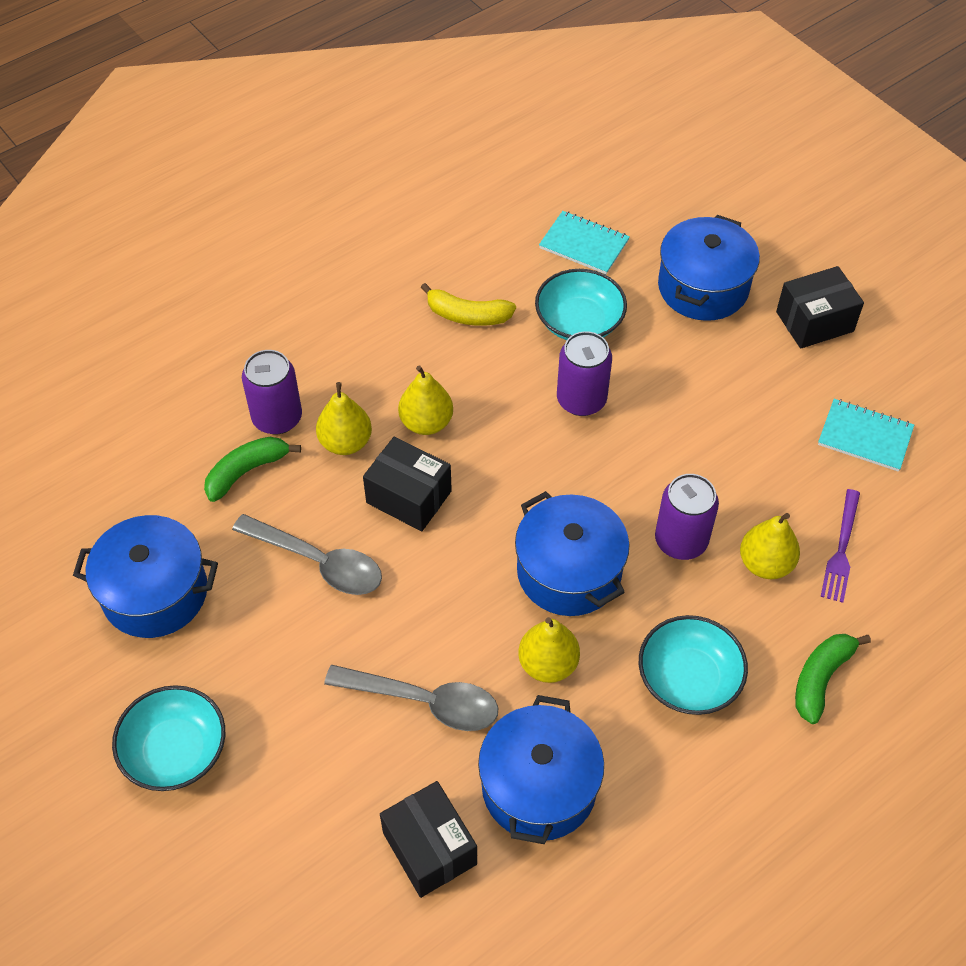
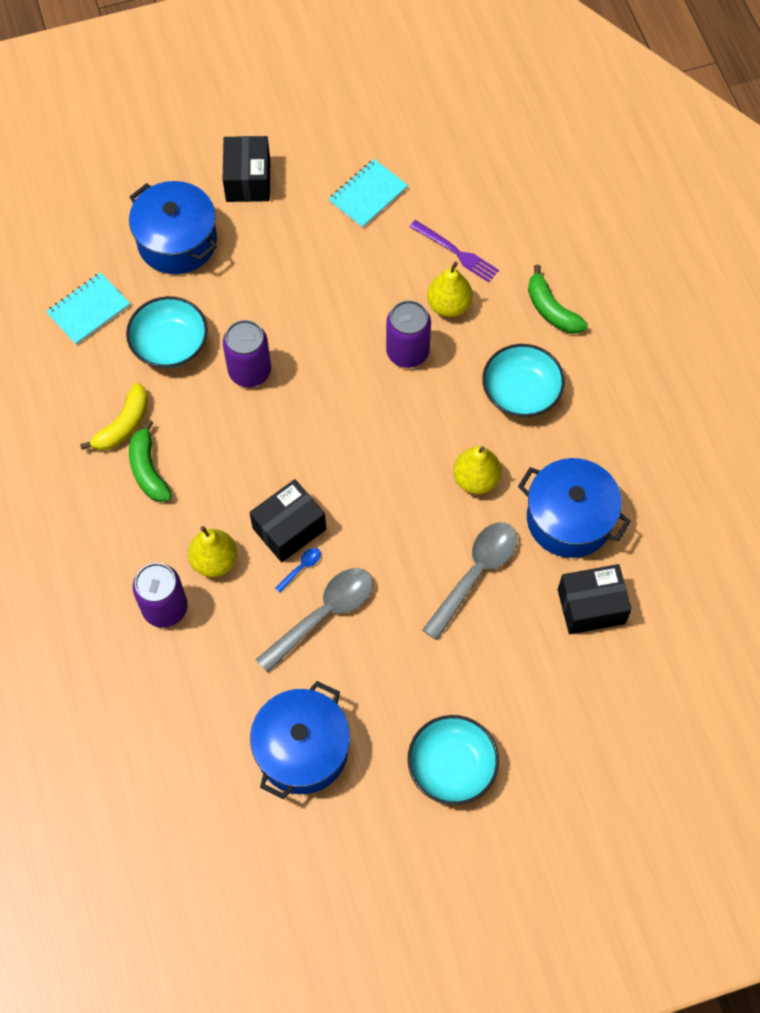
camera: 70 degrees left, 10 degrees up
green banana [204,437,301,502] -> green banana moved to [129,419,172,502]
yellow pear [398,366,453,435] -> none
blue pot [515,491,629,616] -> none
none -> blue spoon [275,548,321,593]

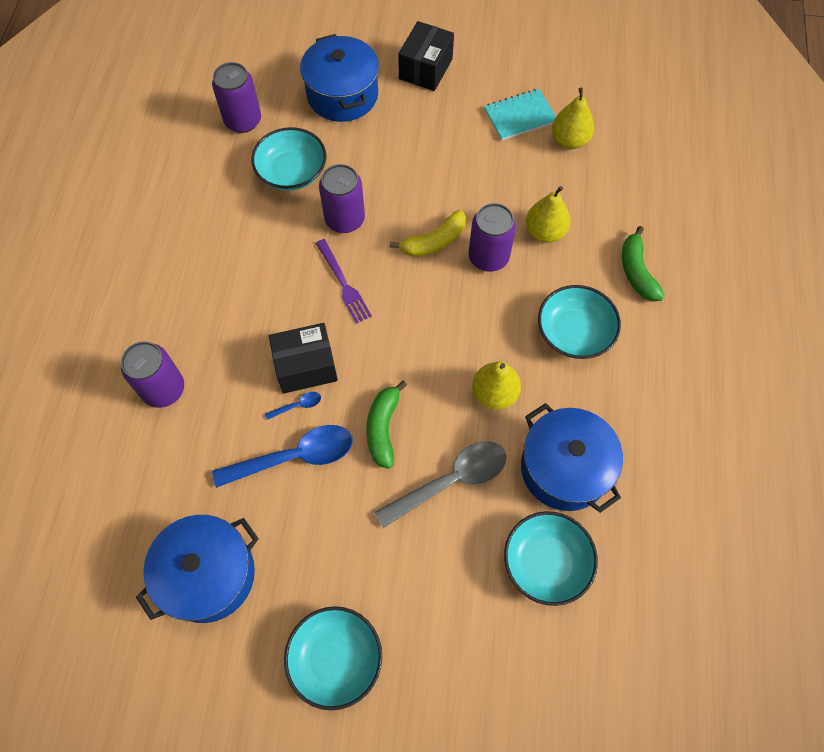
camera: 25 degrees right, 0 degrees up
turquoise notebook [46,272,130,345] -> purple can [212,62,261,133]
yellow banana [80,383,148,451] -> yellow banana moved to [390,210,466,257]
green banana [129,419,172,502] -> green banana moved to [366,380,407,469]
yellow pear [188,526,237,577] -> yellow pear moved to [552,88,594,149]
grey spoon [255,568,373,673] -> blue spoon [212,425,353,488]
purple fork [410,220,499,282] -> purple fork moved to [316,239,372,324]
black box [558,564,632,634] -> turquoise bowl [504,511,598,606]

